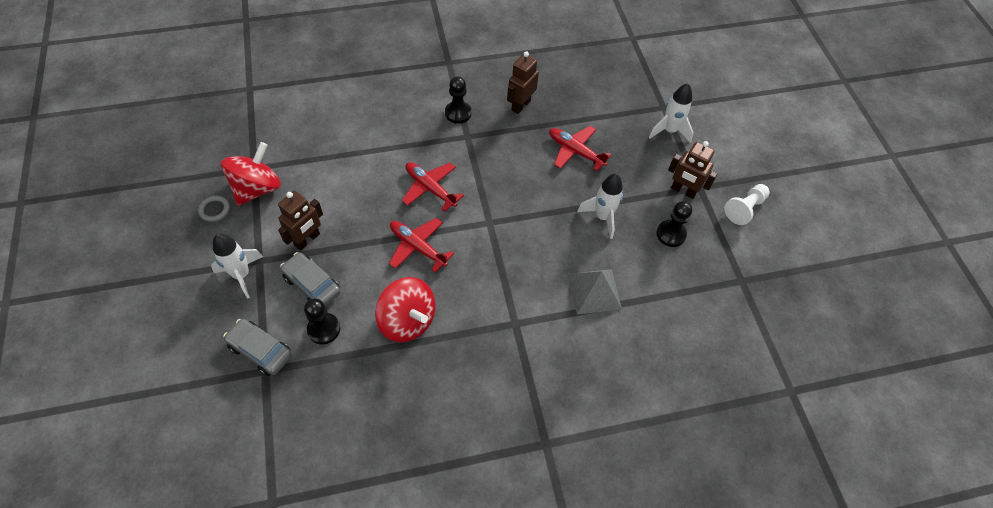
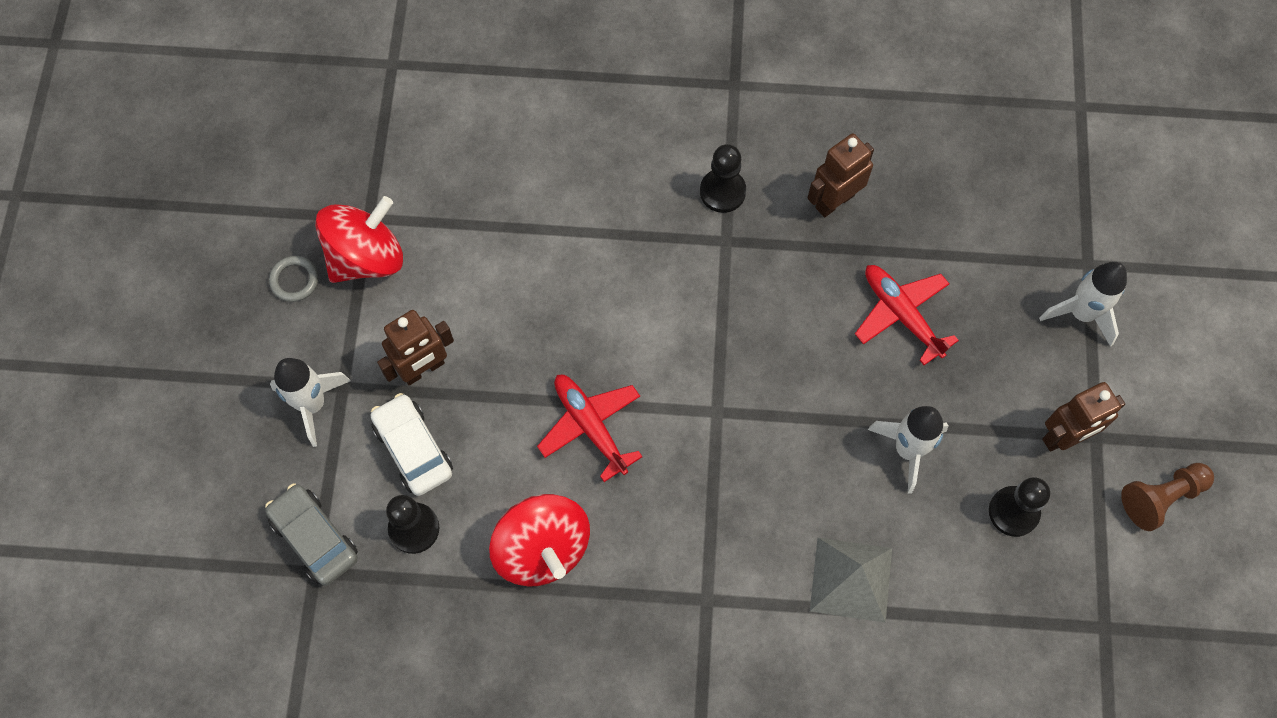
camera: 20 degrees right, 10 degrees up
grey car [280,252,340,306] -> white car [371,393,453,496]
red plane [402,162,464,212] -> none
brown robot [668,141,717,199] -> brown robot turned 75 degrees counterclockwise [1042,382,1125,452]
white pawn [724,184,770,225] -> brown pawn [1121,463,1214,531]

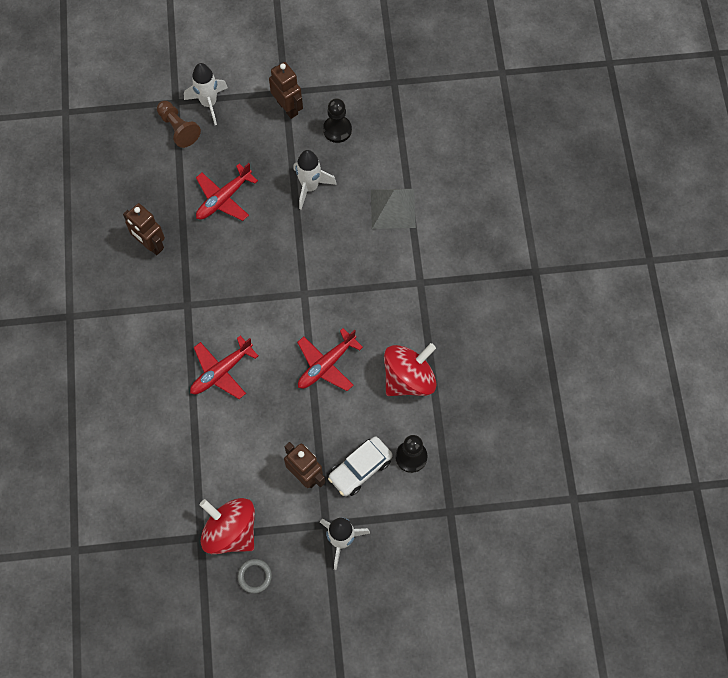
camera: 100 degrees left, 0 degrees up
grey car [265,483,358,586] -> none
black pawn [700,144,746,213] -> none
brown pawn [1121,463,1214,531] -> brown pawn moved to [157,101,201,148]
none -> red plane [190,336,258,399]

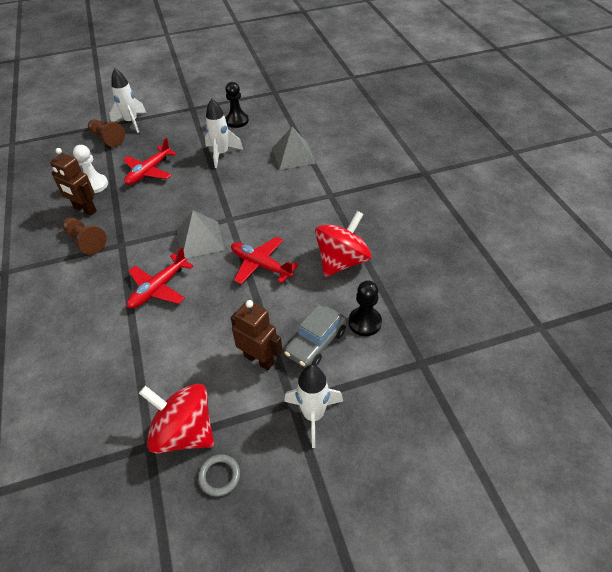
camera: 10 degrees left, 20 degrees down
brown robot [269,62,303,119] -> none
red plane [297,328,363,391] -> red plane turned 90 degrees clockwise [231,237,298,284]
white car [328,437,392,496] -> grey car [284,305,346,367]
none -> brown pawn [62,217,107,255]
none -> white pawn [73,145,108,193]
none -> grey pyramid [177,211,225,258]

